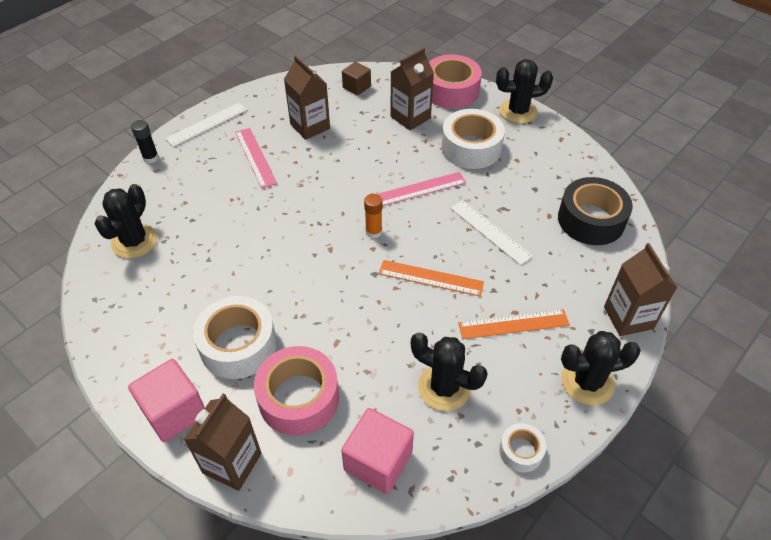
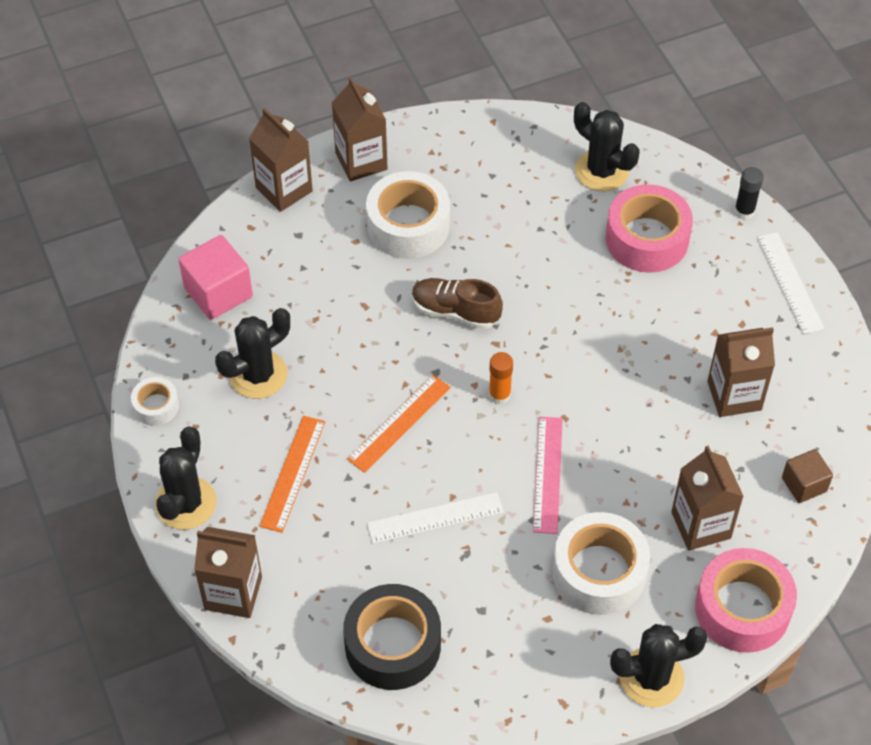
camera: 115 degrees right, 5 degrees up
pink cube [128,359,205,442] -> brown carton [332,77,388,181]
pink ruler [235,128,277,189] -> none
pink tape [254,346,339,436] -> pink tape moved to [605,184,693,273]
black cactus [496,59,553,123] -> black cactus turned 60 degrees clockwise [610,624,708,707]
none -> brown shoe [412,278,503,329]

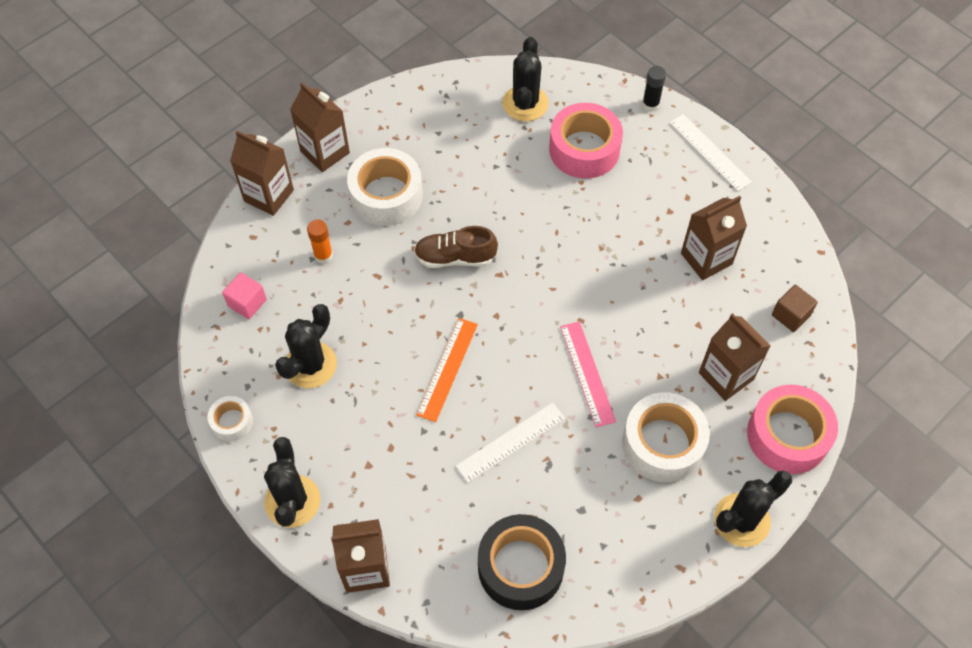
camera: 20 degrees left, 5 degrees up
pink cube [179,235,253,320] -> pink cube [222,272,267,319], size x0.62
orange ruler [260,416,325,533] -> none
orange glue stick [489,352,513,405] -> orange glue stick moved to [307,219,333,264]
black cactus [574,102,640,192] -> black cactus turned 75 degrees clockwise [503,37,549,121]

